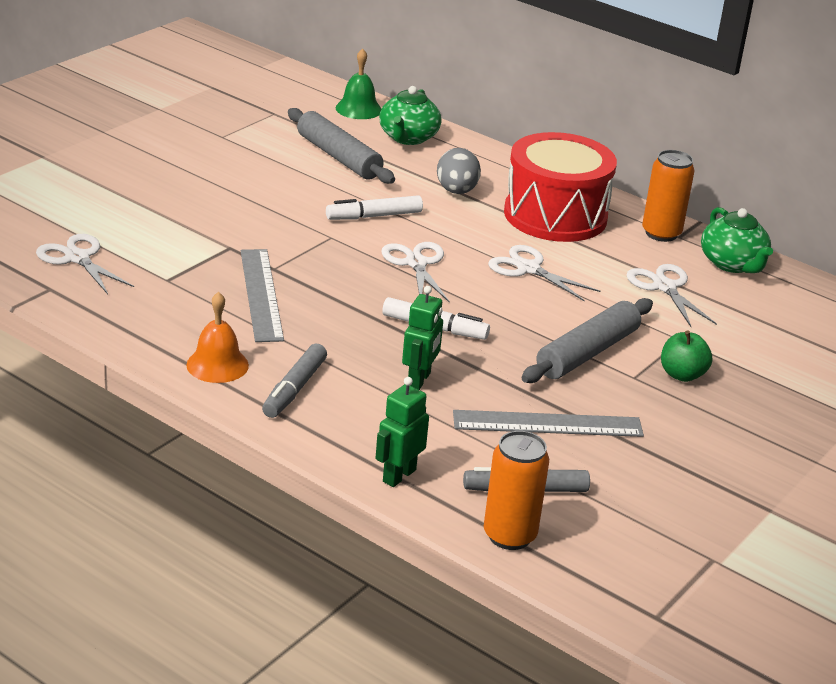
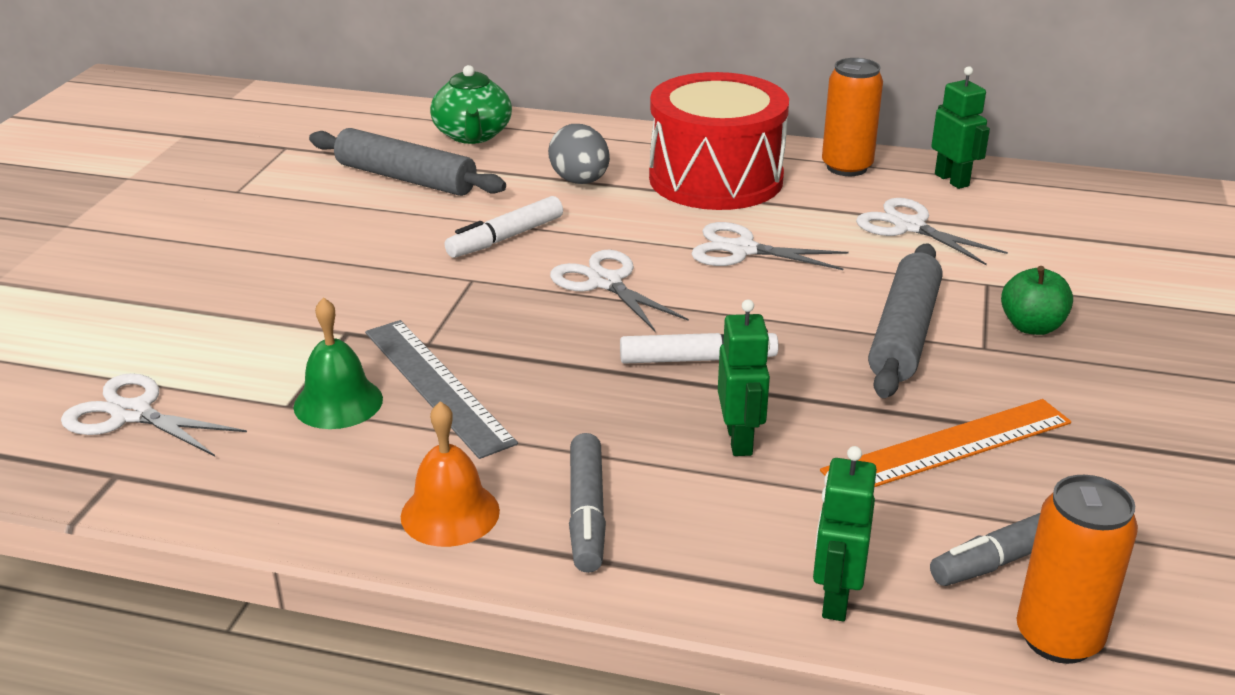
camera: 20 degrees left, 0 degrees up
green bell [336,48,381,119] -> green bell moved to [294,297,383,429]
grey ruler [453,410,644,437] -> orange ruler [820,399,1071,487]
green teapot [701,207,773,273] -> green robot [931,66,990,189]

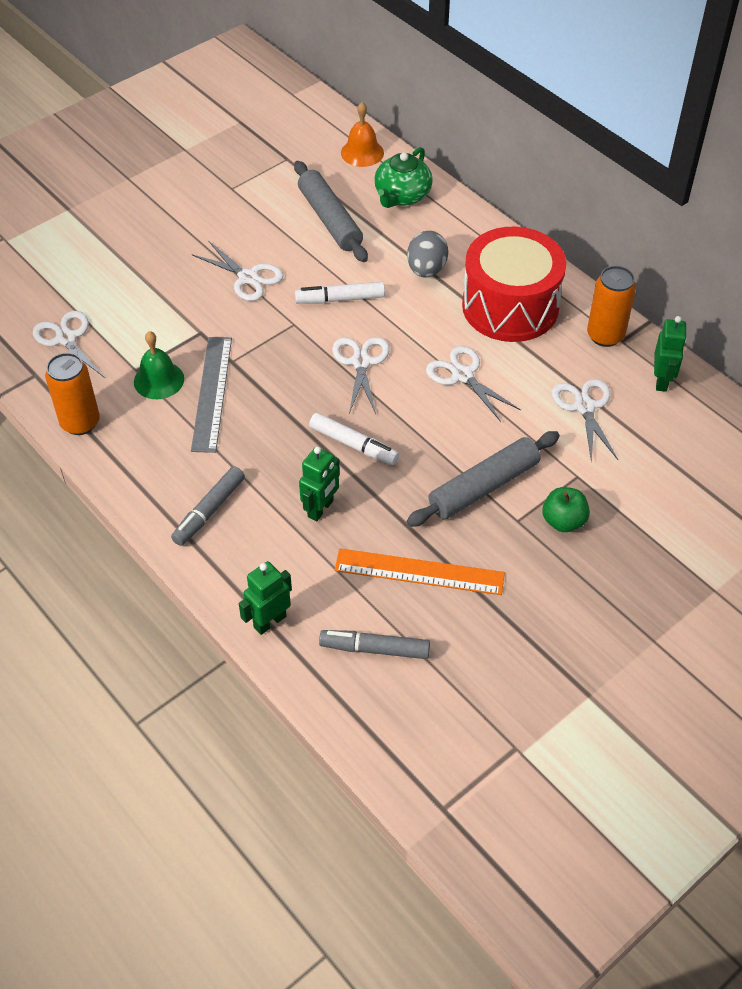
camera: 35 degrees right, 20 degrees up
orange bell [401,401,500,547] -> orange bell moved to [341,102,384,167]
orange can [1017,475,1138,664] -> orange can moved to [45,353,100,435]
none -> white scissors [192,241,284,301]

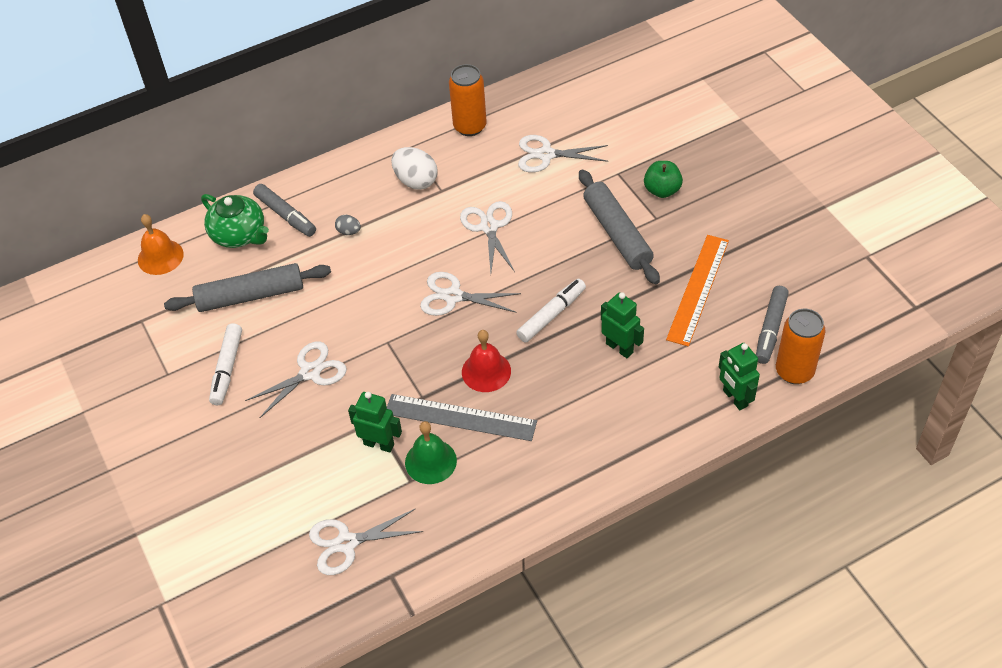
camera: 75 degrees left, 0 degrees up
orange can [45,353,100,435] -> orange can moved to [776,309,826,384]
grey marker [171,466,245,546] -> grey marker moved to [253,184,316,237]
white marker [295,282,385,304] -> white marker moved to [209,324,242,405]
grey egg [407,231,448,277] -> grey egg [335,215,361,235], size x0.52
white scissors [426,346,521,422] -> white scissors turned 105 degrees clockwise [460,201,515,273]
red drum [462,227,566,342] -> white egg [391,147,438,190]
green robot [654,316,687,392] -> green robot moved to [348,392,402,453]
none -> red bell [462,330,511,392]

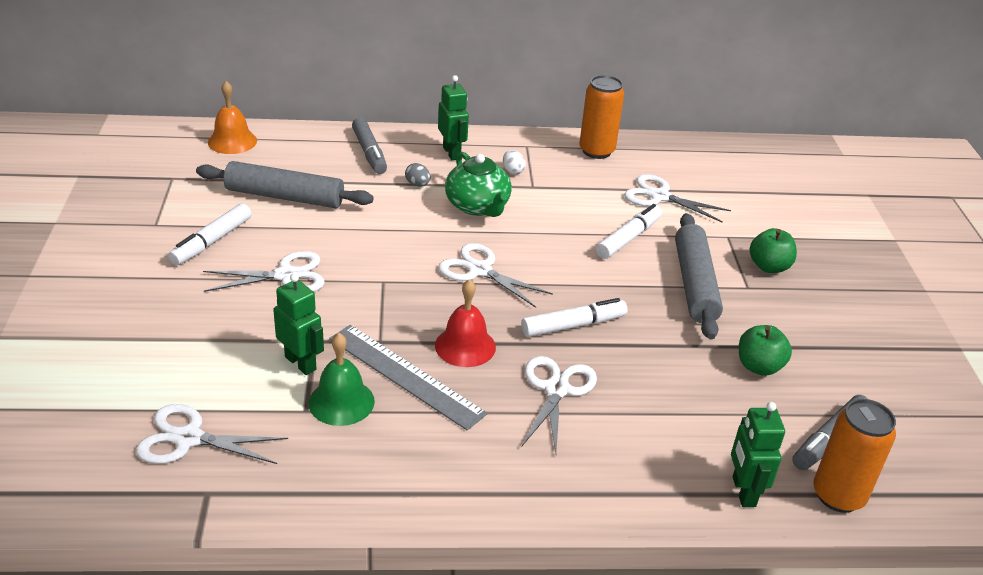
camera: 20 degrees right, 15 degrees down
green teapot [201,194,269,248] -> green teapot moved to [445,152,512,217]
white egg [391,147,438,190] -> white egg [503,150,526,175], size x0.52
white scissors [460,201,515,273] -> white scissors moved to [522,356,597,453]
green robot [601,292,644,358] -> green robot moved to [438,75,469,160]
orange ruler [666,235,729,347] -> green apple [739,325,792,376]
none -> white marker [596,204,662,259]

